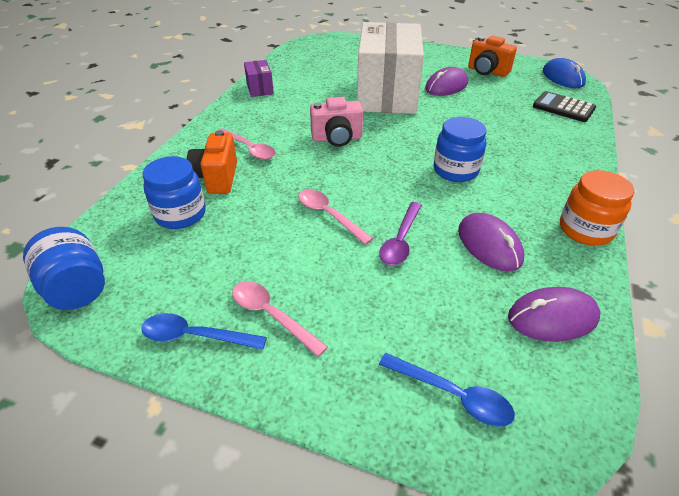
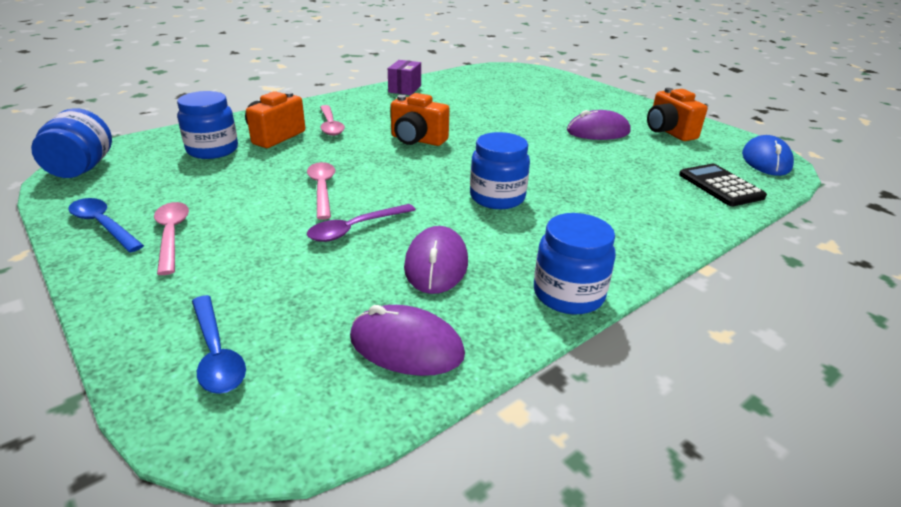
camera: 30 degrees right, 10 degrees down
pink camera [310,97,363,147] -> orange camera [391,93,450,146]
white box [357,22,424,114] -> none
orange jar [560,170,634,246] -> blue jar [534,213,616,314]

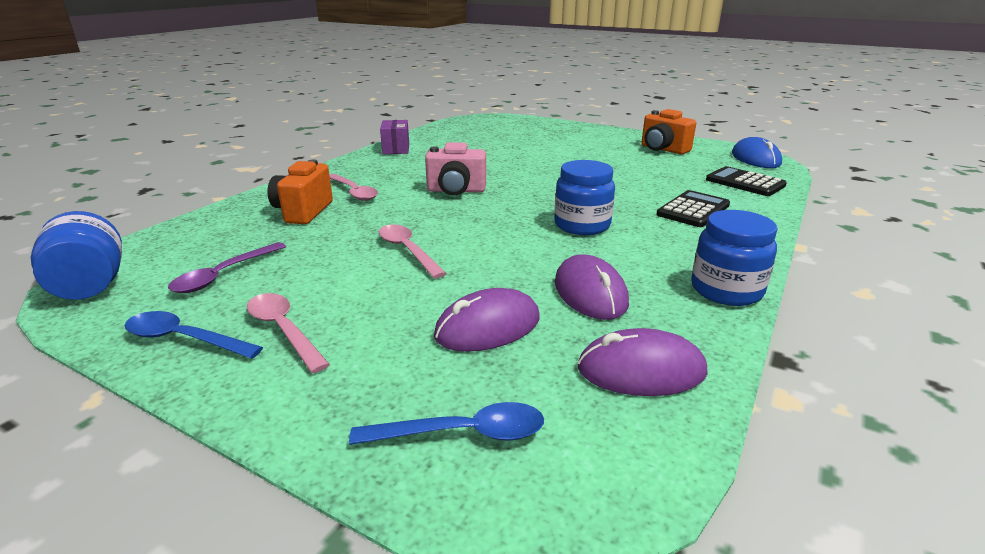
camera: 20 degrees left, 5 degrees down
blue jar [177,91,238,159] -> none
blue spoon [192,295,246,394] -> blue spoon turned 45 degrees counterclockwise [349,402,544,445]
purple spoon [307,204,416,242] -> purple spoon moved to [168,242,286,293]
orange camera [391,93,450,146] -> pink camera [425,142,486,195]
purple mouse [567,110,631,140] -> purple mouse moved to [434,288,540,352]
none -> black calculator [656,190,730,227]

